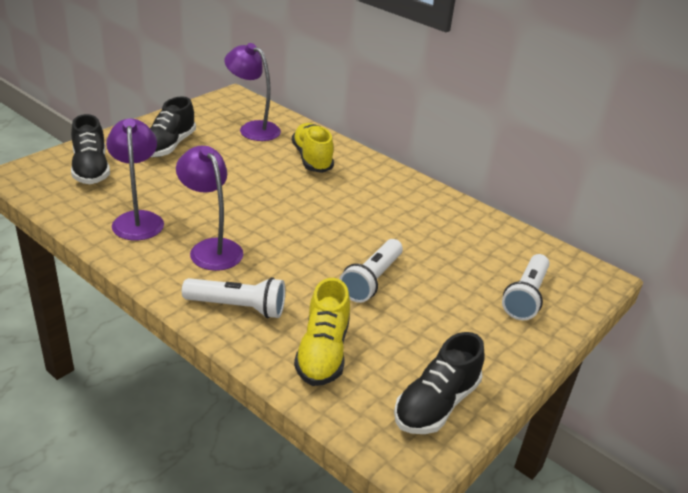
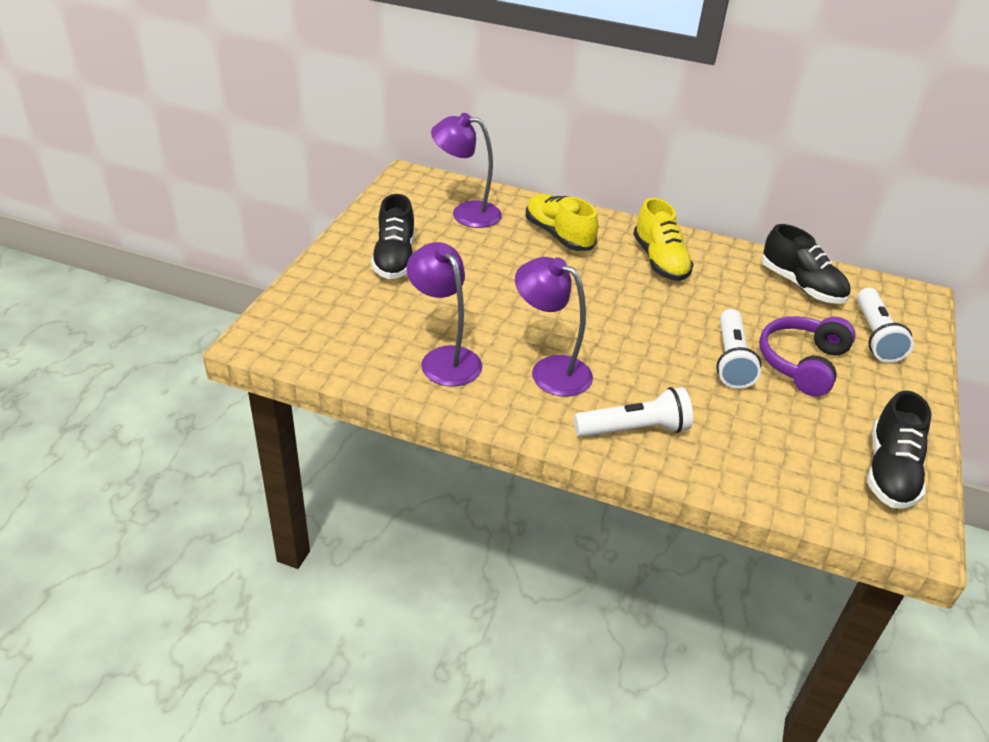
camera: 20 degrees left, 5 degrees up
black shoe [71,114,110,184] -> black shoe moved to [762,224,851,304]
yellow shoe [294,278,350,386] -> yellow shoe moved to [633,198,694,281]
none -> purple headphones [759,316,856,396]

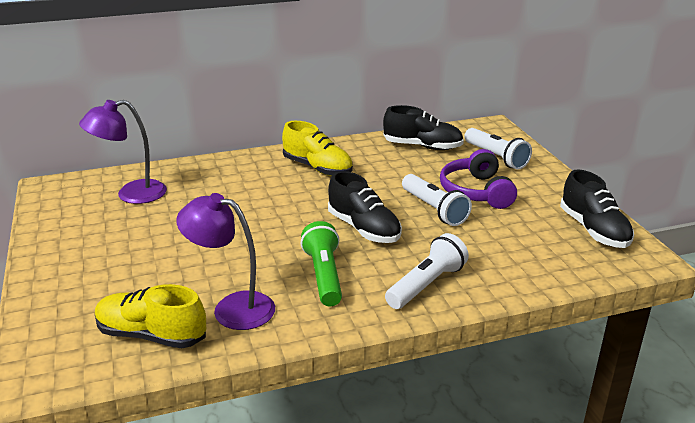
camera: 35 degrees left, 10 degrees down
black shoe [371,194,415,279] -> black shoe moved to [328,171,402,243]
purple lamp [515,257,593,396] -> green flashlight [301,221,342,306]
yellow shoe [526,194,598,251] -> yellow shoe moved to [95,284,206,348]

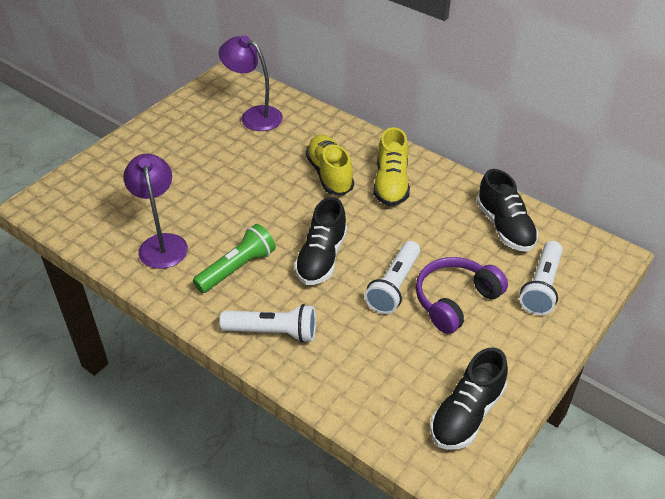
camera: 55 degrees right, 15 degrees up
yellow shoe [95,284,206,348] -> yellow shoe moved to [306,135,354,196]

